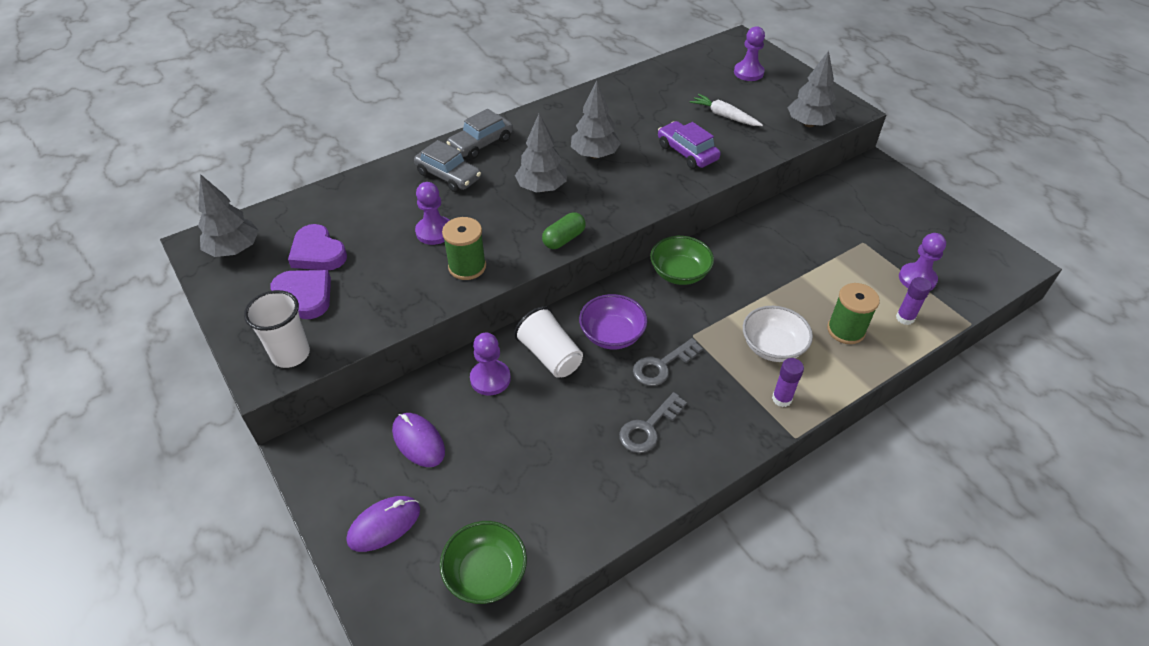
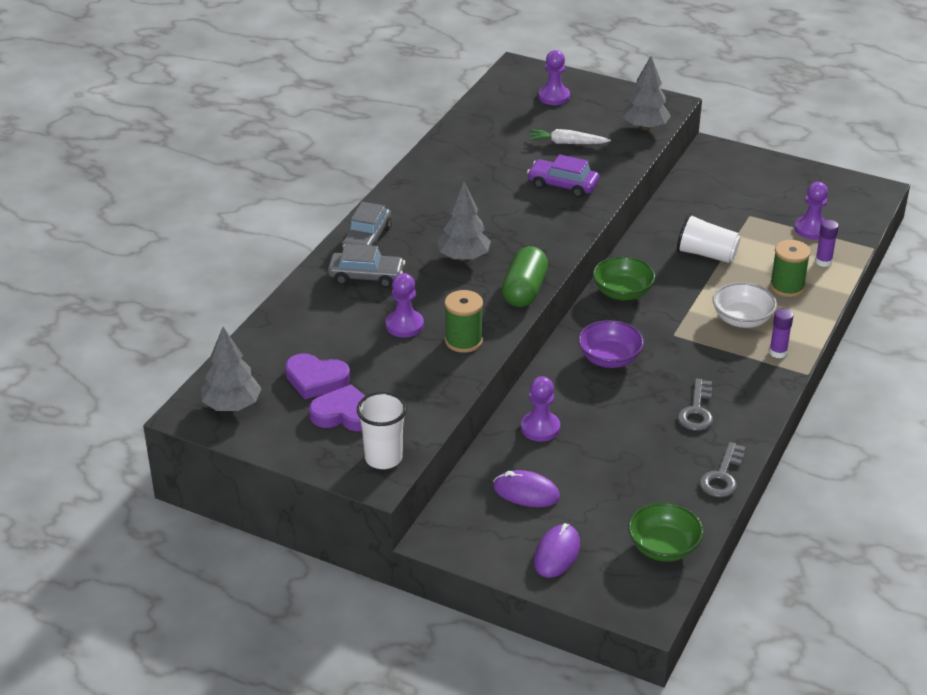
camera: 30 degrees left, 10 degrees down
white cup [514,306,583,378] -> white cup moved to [677,213,741,263]
green capsule [542,212,586,249] -> green capsule [502,246,548,307], size x1.55
grey tree [571,81,621,159] -> none
grey key [633,338,703,386] -> grey key moved to [700,442,746,497]

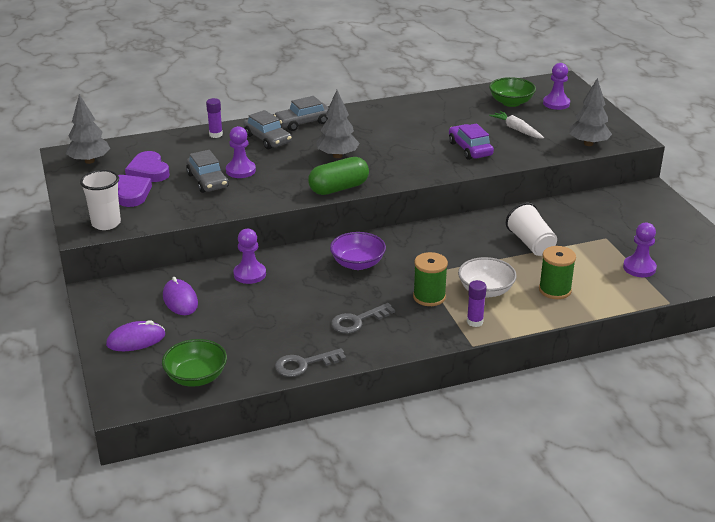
camera: 45 degrees right, 5 degrees down
green spool [445,290,483,353] -> green spool moved to [413,252,448,306]
green bowl [593,256,655,300] -> green bowl moved to [489,77,536,107]
purple glue stick [815,220,839,267] -> purple glue stick moved to [206,98,223,138]
none -> grey car [186,150,229,193]

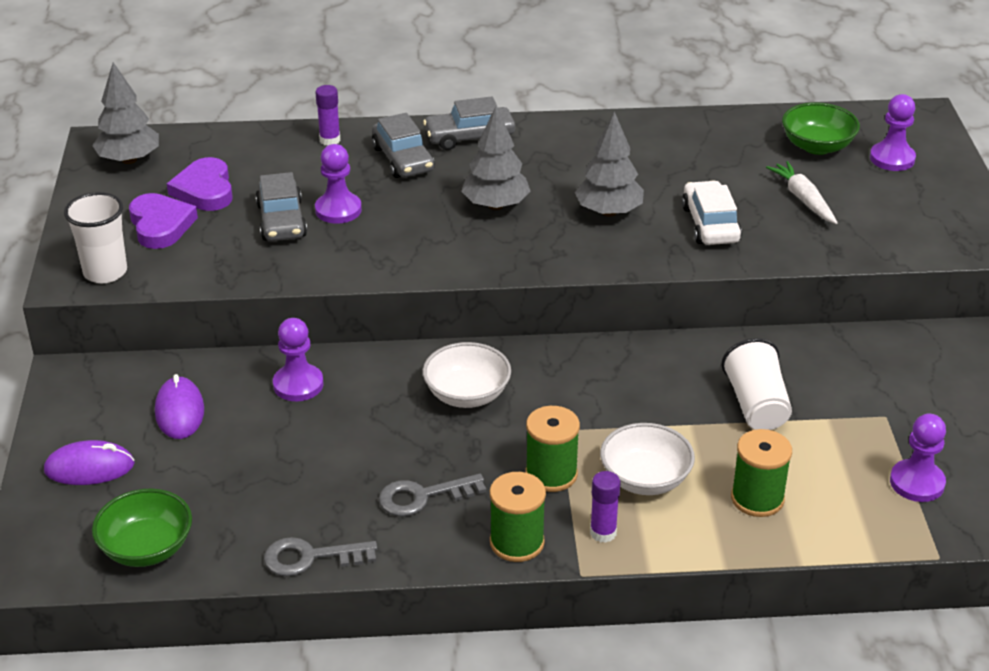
camera: 15 degrees right, 5 degrees up
green capsule [308,157,369,195] -> none
purple bowl [330,232,386,270] -> white bowl [423,342,511,408]
purple car [449,123,494,160] -> white car [682,180,742,245]
grey tree [569,78,612,146] -> grey tree moved to [575,111,644,217]
none -> green spool [490,472,546,562]

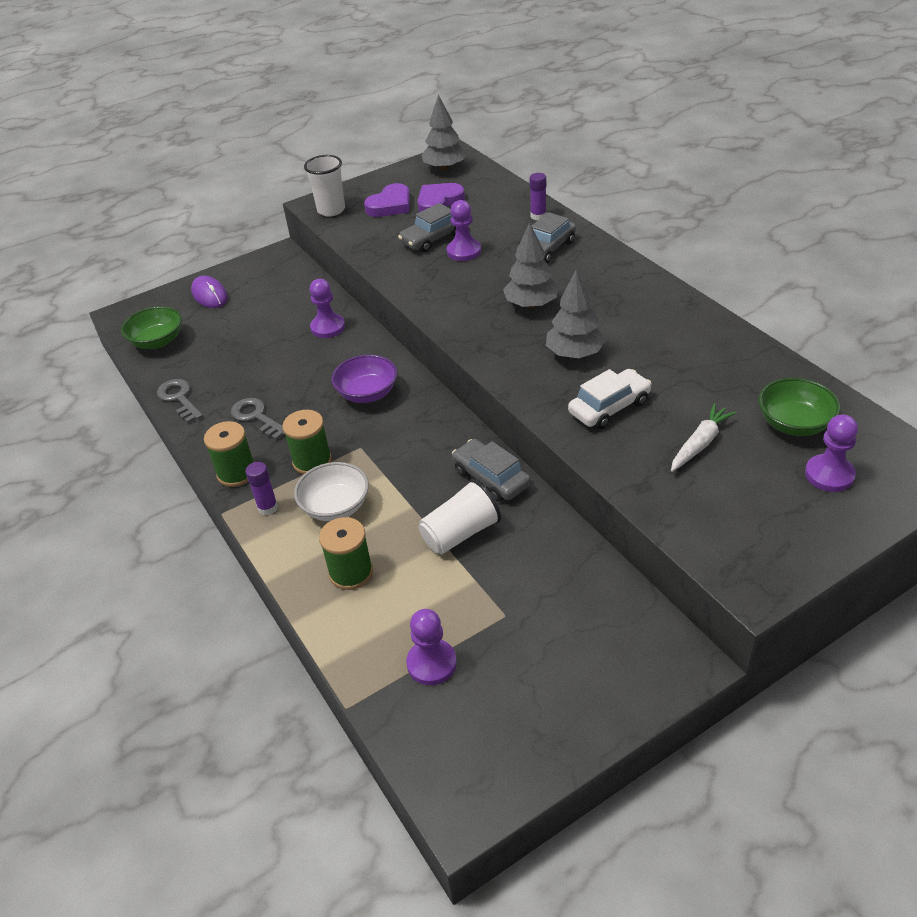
camera: 65 degrees right, 5 degrees up
purple mouse [155,374,204,439] -> none
grey car [423,96,515,150] -> grey car moved to [452,439,531,502]
white bowl [423,342,511,408] -> purple bowl [331,355,397,403]

